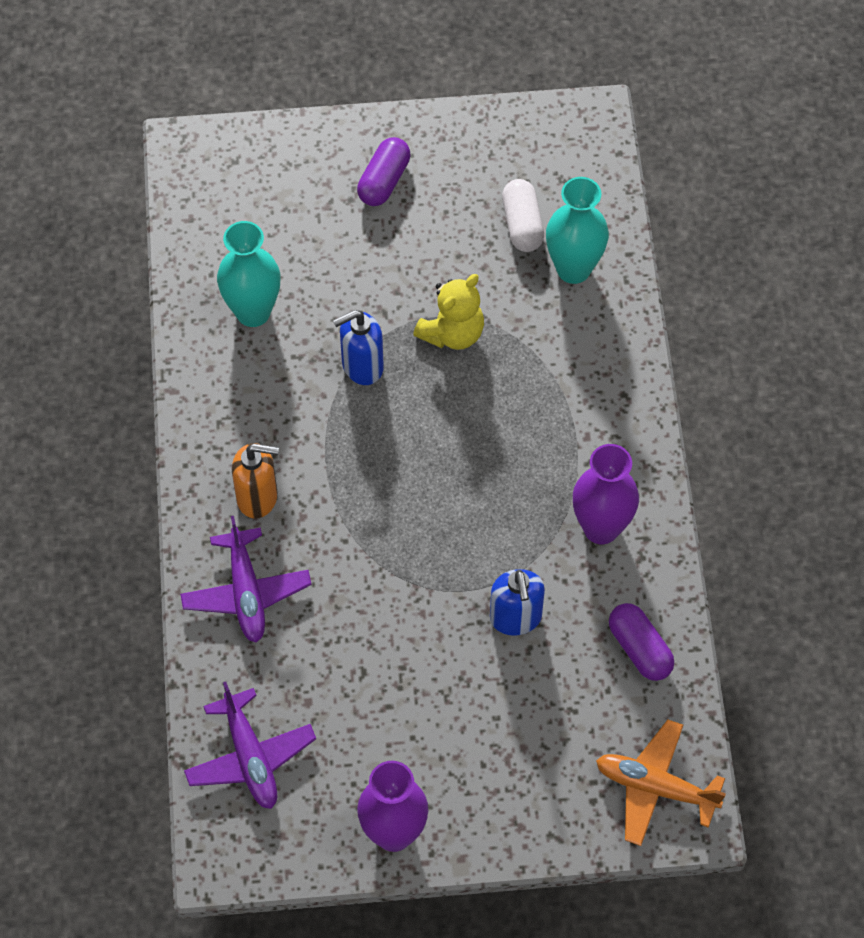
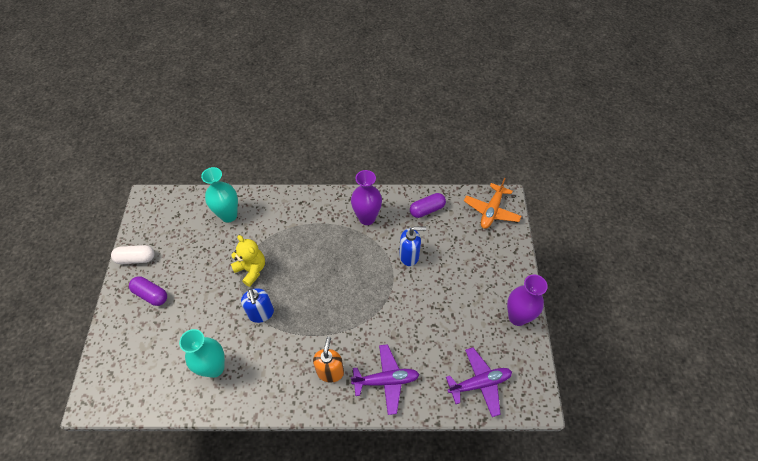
camera: 85 degrees left, 5 degrees down
white capsule [502,179,544,252] -> white capsule moved to [111,245,154,264]

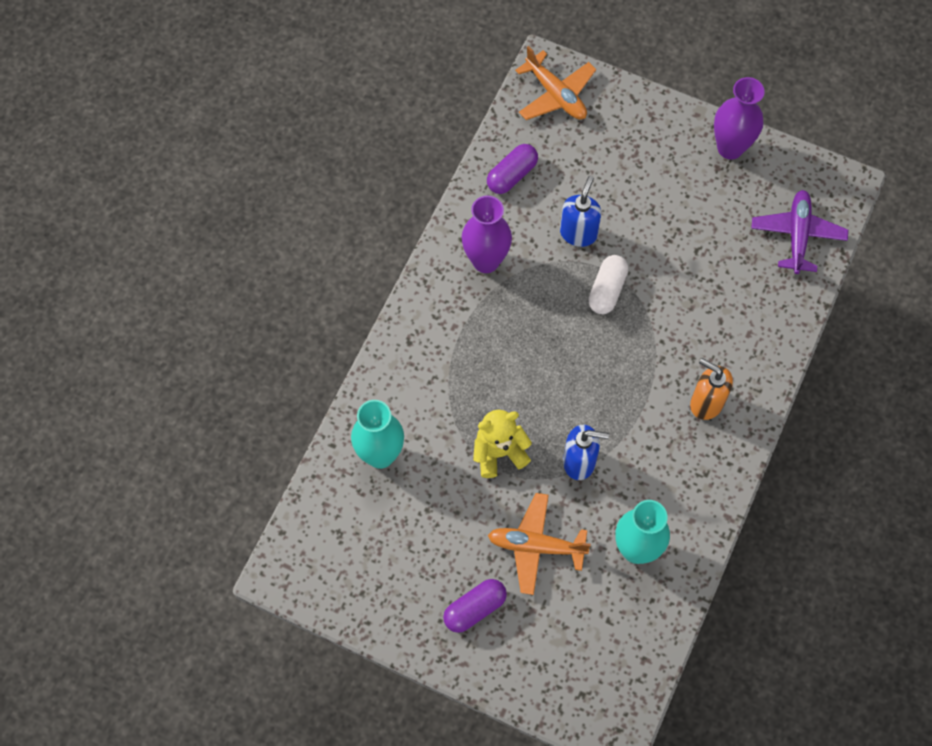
camera: 65 degrees left, 10 degrees up
white capsule [111,245,154,264] -> white capsule moved to [588,255,628,314]
purple plane [351,344,420,415] -> none
purple capsule [410,193,446,218] -> purple capsule turned 45 degrees clockwise [487,144,538,194]
none -> orange plane [488,493,591,595]

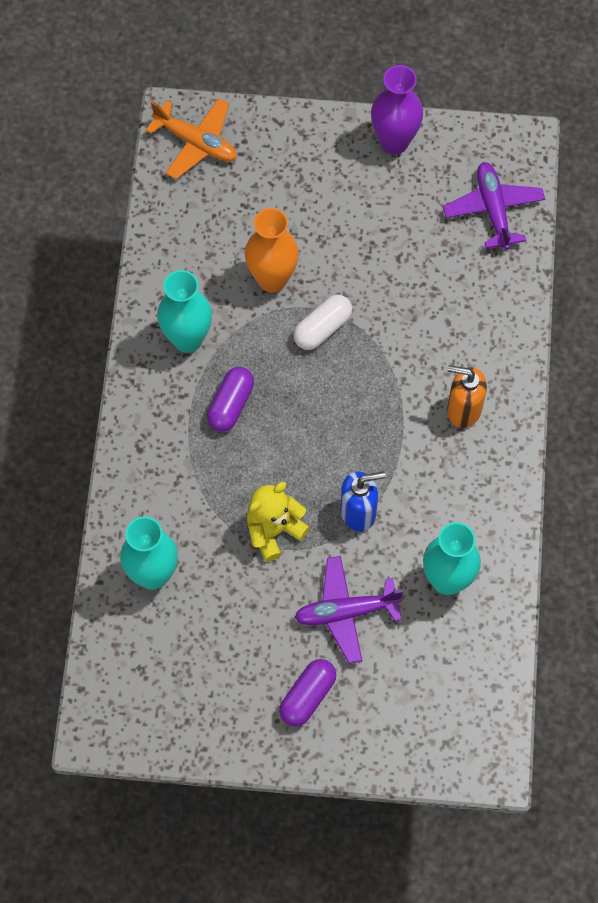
camera: 20 degrees left, 0 degrees up
purple vase [462,196,512,273] -> turquoise vase [157,270,212,353]
purple capsule [487,144,538,194] -> purple capsule moved to [207,367,254,432]
orange plane [488,493,591,595] -> purple plane [295,556,403,664]
blue soap dispenser [560,176,602,247] -> orange vase [245,208,299,293]
white capsule [588,255,628,314] -> white capsule turned 45 degrees clockwise [294,295,352,350]

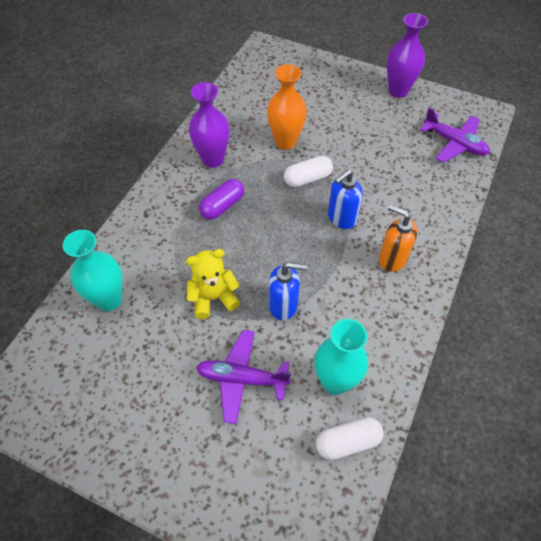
camera: 20 degrees right, 10 degrees down
orange plane [146,98,237,179] -> none
turquoise vase [157,270,212,353] -> purple vase [189,82,230,168]
purple capsule [279,659,336,727] -> none
purple plane [443,162,545,250] -> purple plane turned 120 degrees clockwise [420,107,490,162]
none -> white capsule [316,417,384,460]
none -> blue soap dispenser [328,170,363,229]

